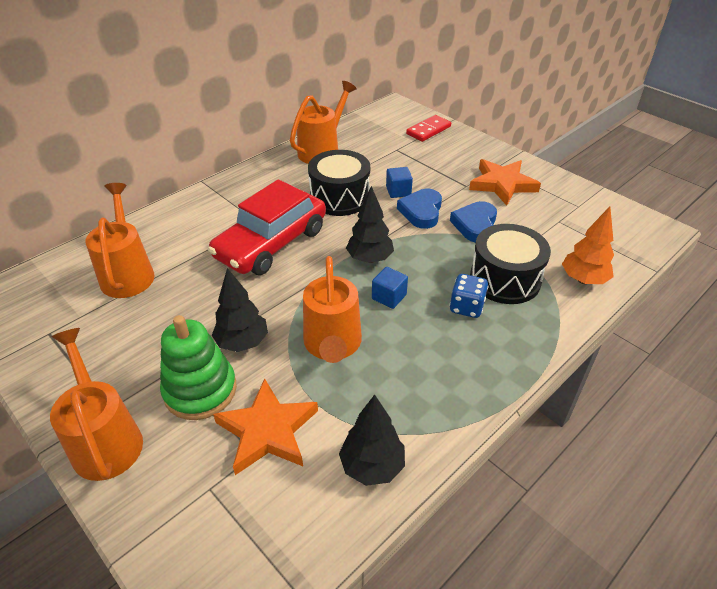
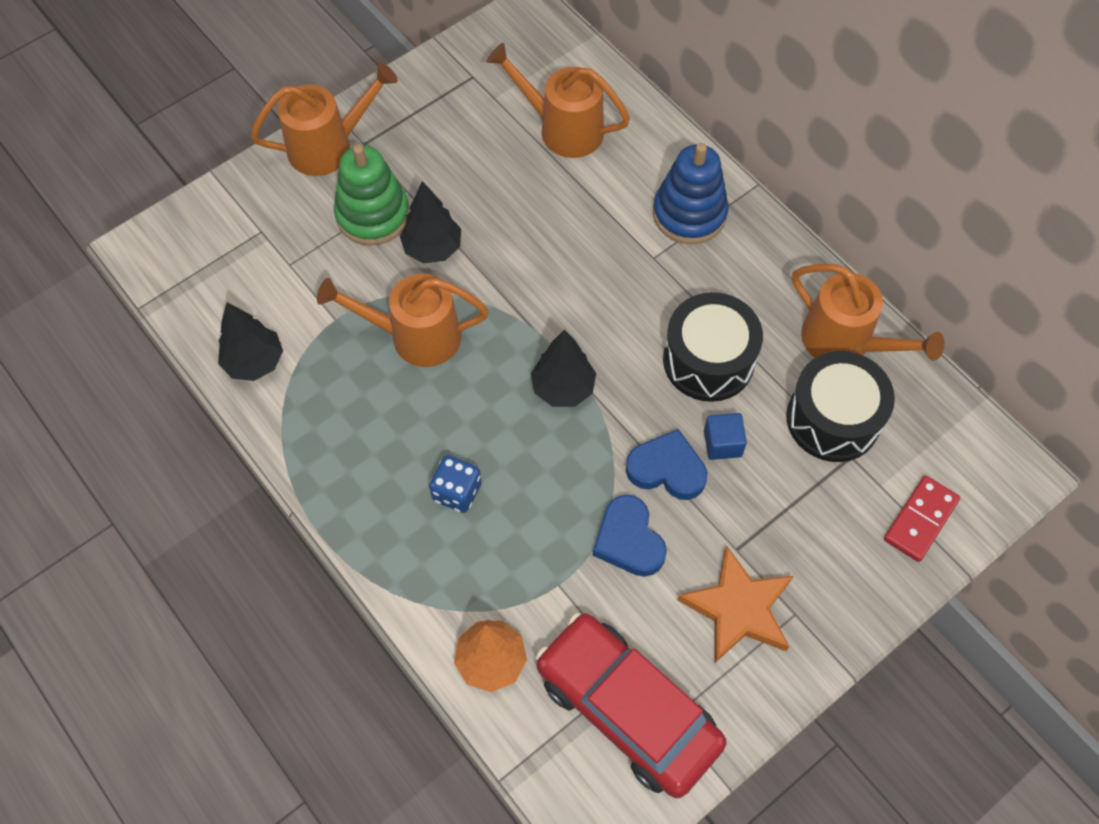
camera: 95 degrees right, 20 degrees up
orange watering can [85,183,154,298] -> orange watering can turned 150 degrees counterclockwise [487,43,630,158]
red car [208,179,326,275] -> red car moved to [536,613,727,798]
orange star [213,378,318,475] -> none
blue cube [372,267,408,309] -> none
red domino [406,115,451,142] -> red domino turned 75 degrees clockwise [884,476,960,562]
blue heart [450,201,497,243] -> blue heart turned 135 degrees counterclockwise [593,495,667,577]
black drum [470,224,551,304] -> black drum moved to [786,351,895,462]
none -> blue stacking toy [653,143,729,244]

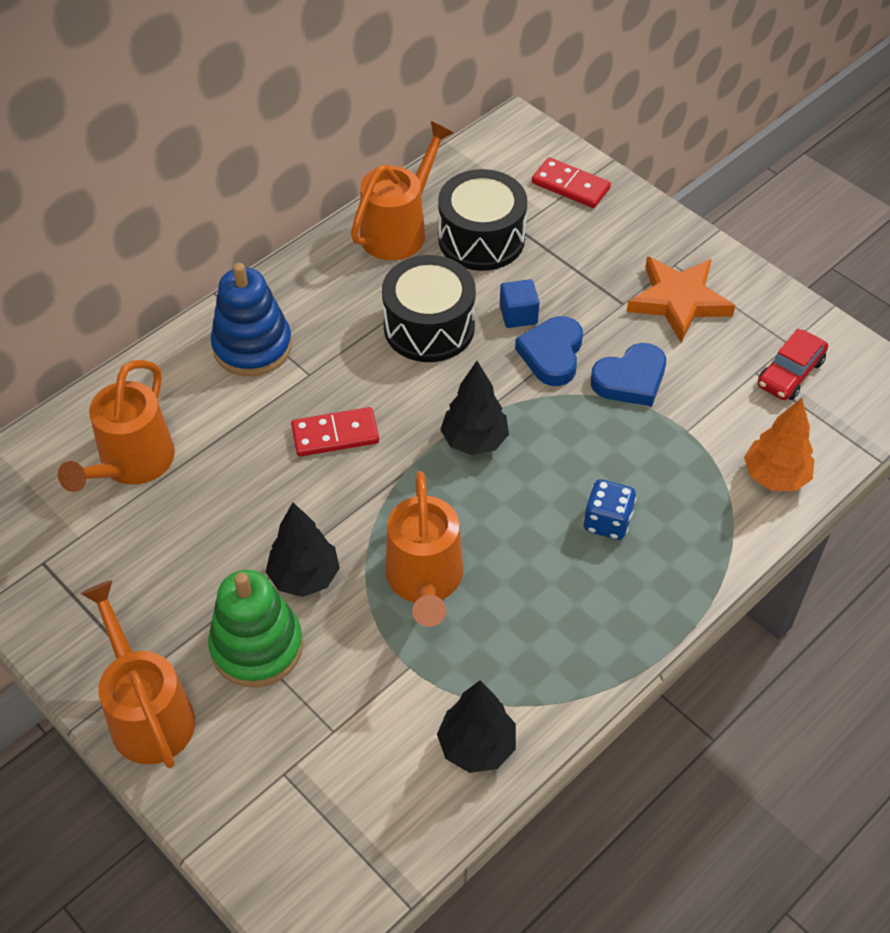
camera: 95 degrees left, 10 degrees down
red car [536,613,727,798] -> red car [758,329,828,400], size x0.50
none -> red domino [291,407,379,457]

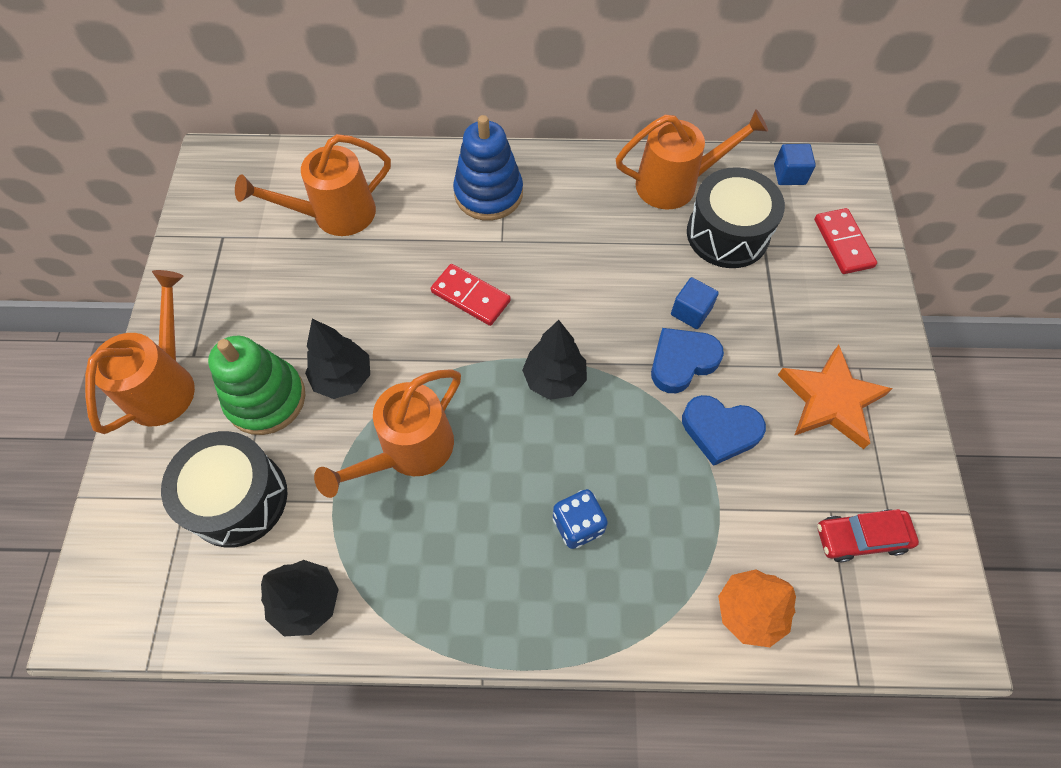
camera: 45 degrees right, 10 degrees up
black drum [382,255,476,362] -> black drum moved to [161,431,287,548]
none -> blue cube [774,144,816,185]

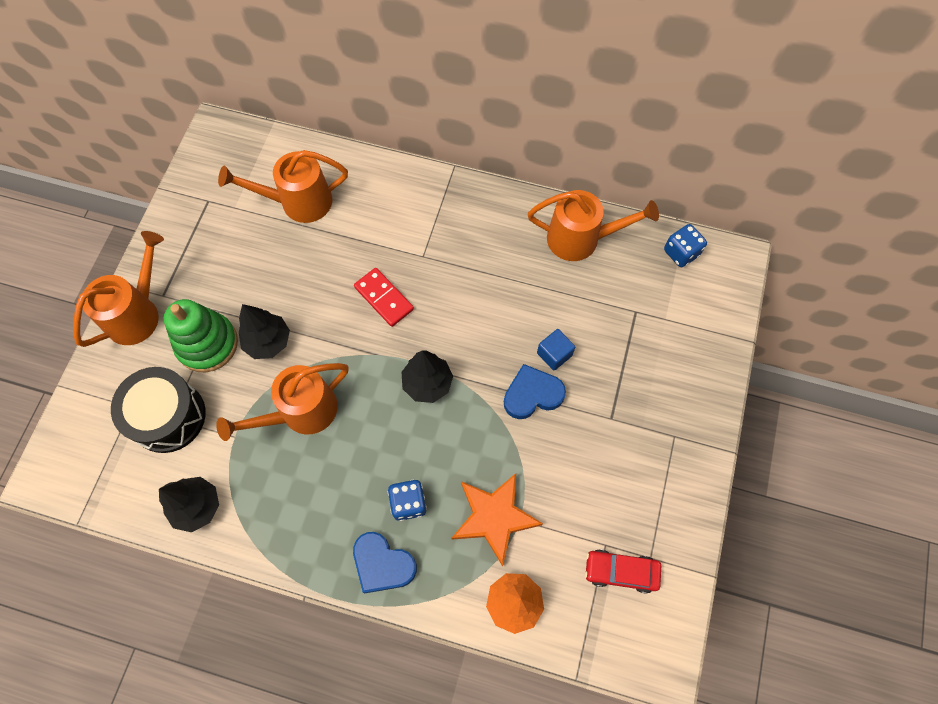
camera: 15 degrees right, 5 degrees up
blue stacking toy [453,115,523,221] -> none
blue heart [682,395,766,466] -> blue heart moved to [353,532,417,593]
black drum [687,167,785,268] -> none
blue cube [774,144,816,185] -> blue dice [664,224,707,267]
orange star [778,345,893,449] -> orange star moved to [452,473,543,566]
red domino [814,208,877,274] -> none

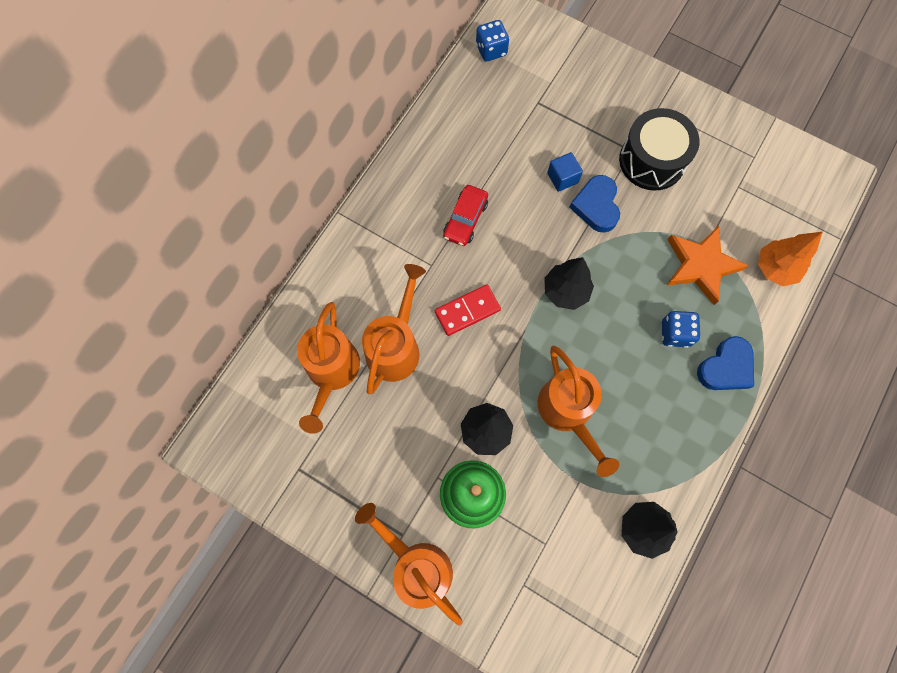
camera: 75 degrees left, 5 degrees up
black drum [111,367,206,453] -> black drum moved to [619,108,700,191]
orange watering can [528,190,659,261] -> orange watering can moved to [362,264,426,394]
red car [585,549,661,594] -> red car moved to [443,185,488,246]

